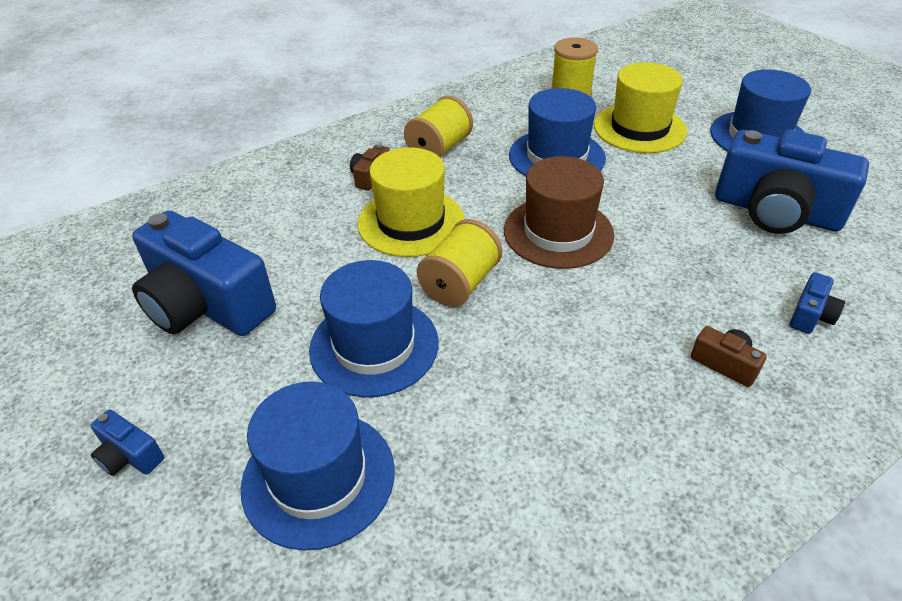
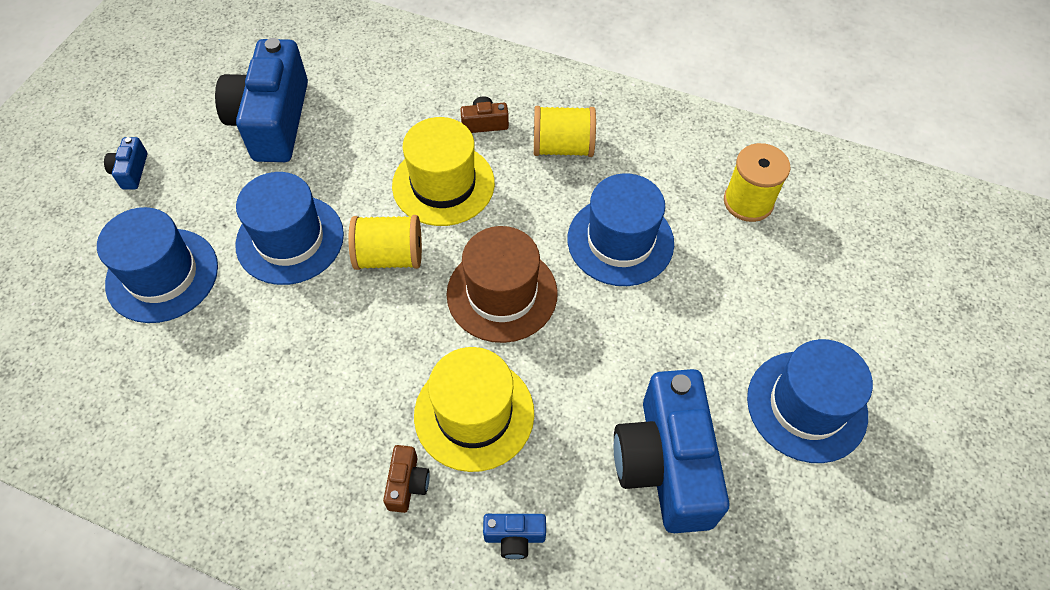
camera: 55 degrees right, 15 degrees up
yellow hat [594,62,687,153] -> yellow hat moved to [414,347,534,472]

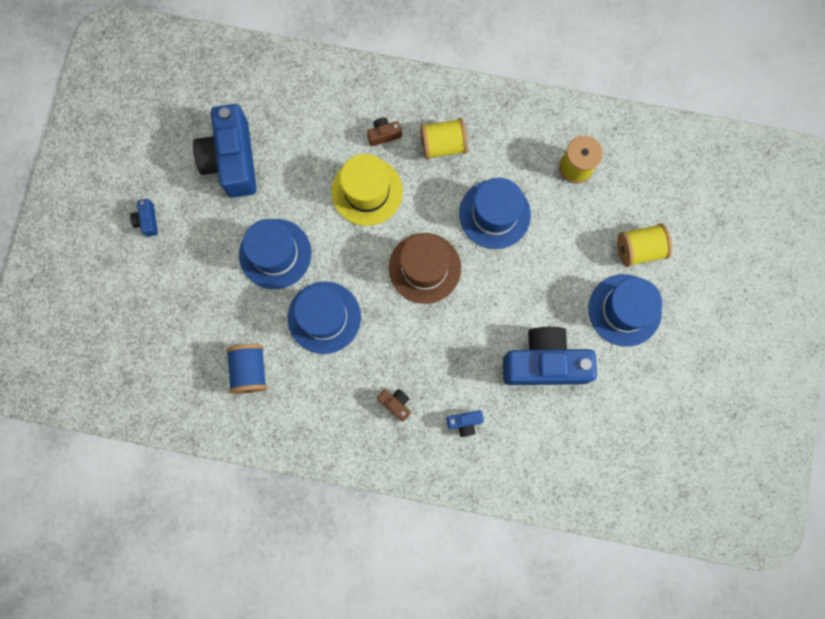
camera: 10 degrees left, 20 degrees up
blue hat [97,207,218,323] -> blue hat moved to [288,282,361,354]
yellow spool [348,215,422,270] -> yellow spool moved to [617,224,672,267]
brown camera [383,445,430,513] -> brown camera turned 45 degrees counterclockwise [377,389,411,422]
yellow hat [414,347,534,472] -> none
blue camera [613,369,730,533] -> blue camera turned 105 degrees clockwise [503,327,597,385]
none -> blue spool [226,344,267,394]

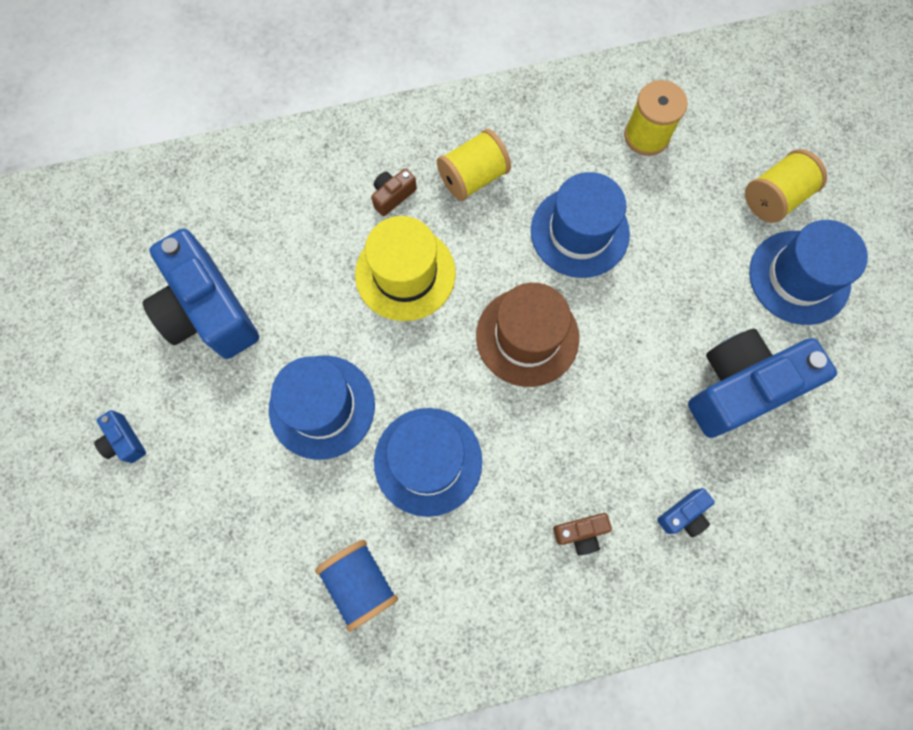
camera: 25 degrees left, 5 degrees down
brown camera [377,389,411,422] -> brown camera turned 150 degrees clockwise [553,513,612,555]

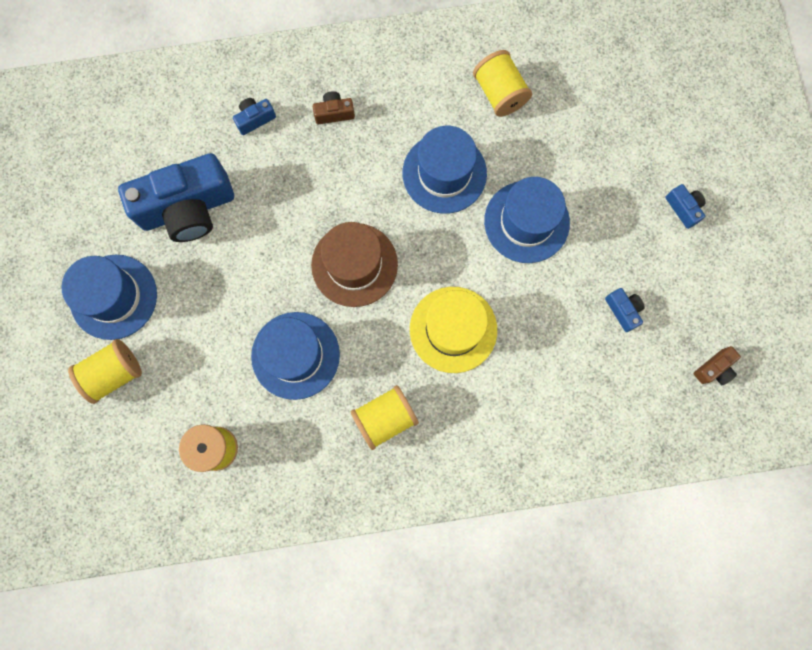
camera: 175 degrees left, 5 degrees up
blue camera [143,229,259,359] -> blue camera [605,288,645,332], size x0.41
blue spool [315,540,398,632] -> yellow spool [473,50,532,117]
brown camera [371,168,417,216] -> brown camera moved to [694,346,741,385]

